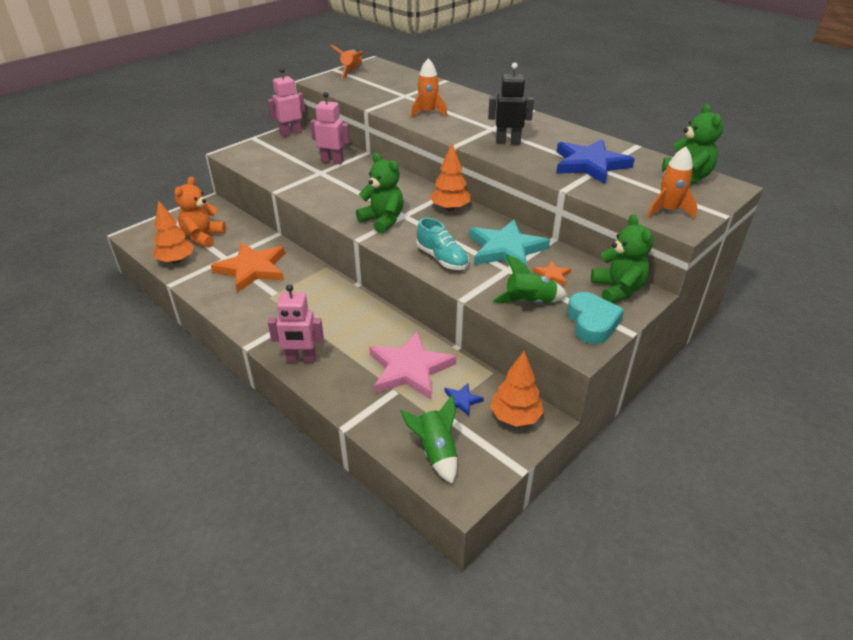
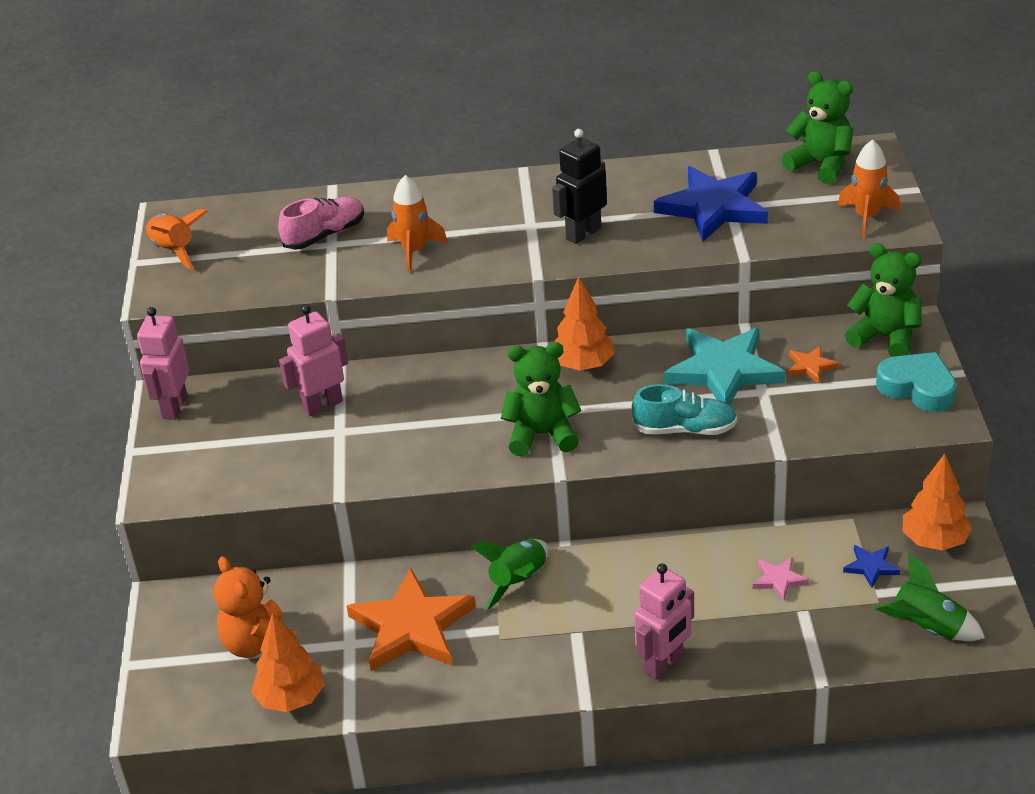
camera: 45 degrees left, 0 degrees up
pink star [369,331,456,400] -> pink star [753,557,809,601], size x0.44
green rocket [493,255,567,303] -> green rocket moved to [470,539,549,610]
none -> pink shoe [278,197,364,250]

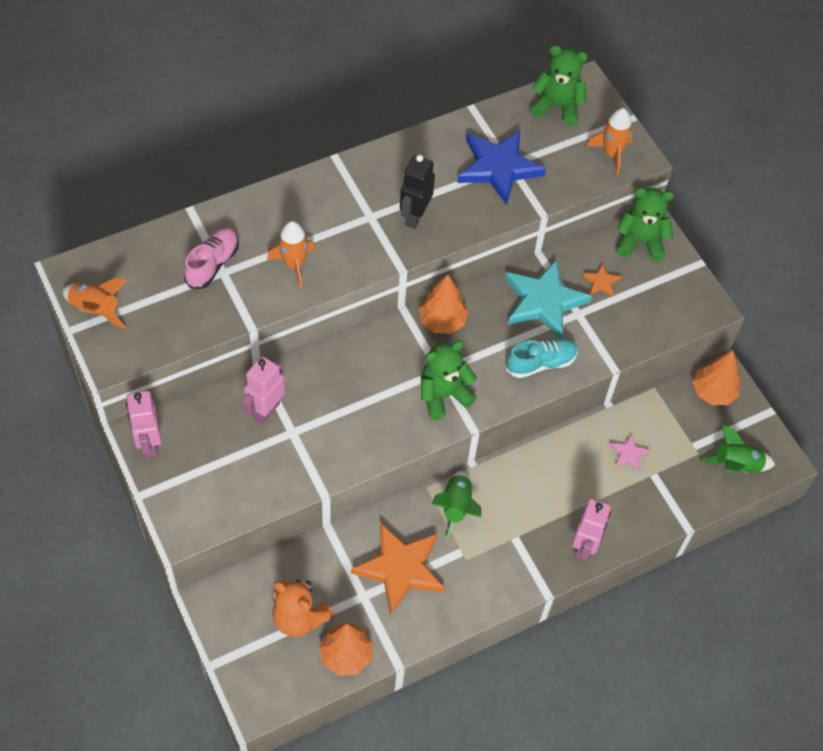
camera: 30 degrees left, 20 degrees up
blue star [843,545,900,588] -> none
turquoise heart [876,352,957,412] -> none

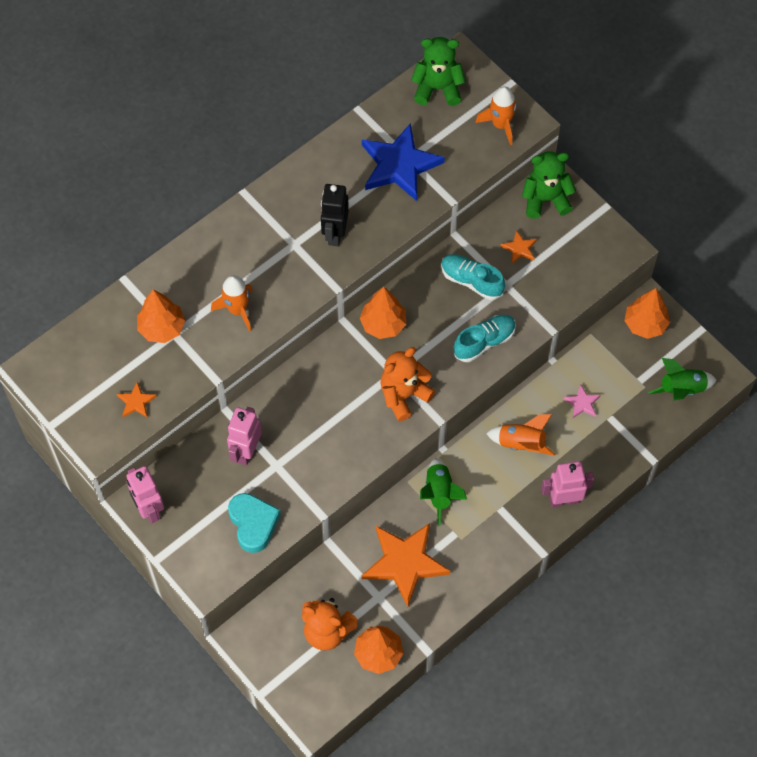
camera: 10 degrees left, 5 degrees up
orange rocket [63,278,127,329] -> orange rocket moved to [486,414,555,456]
pink shoe [184,228,239,289] -> orange tree [137,289,186,343]
green teddy bear [421,341,477,420] -> orange teddy bear [380,347,435,422]
turquoise star [505,259,592,339] -> turquoise shoe [441,254,505,300]
pink robot [572,498,611,561] -> pink robot turned 105 degrees counterclockwise [541,461,594,507]
none -> orange star [117,381,157,417]
none -> turquoise heart [228,493,281,553]

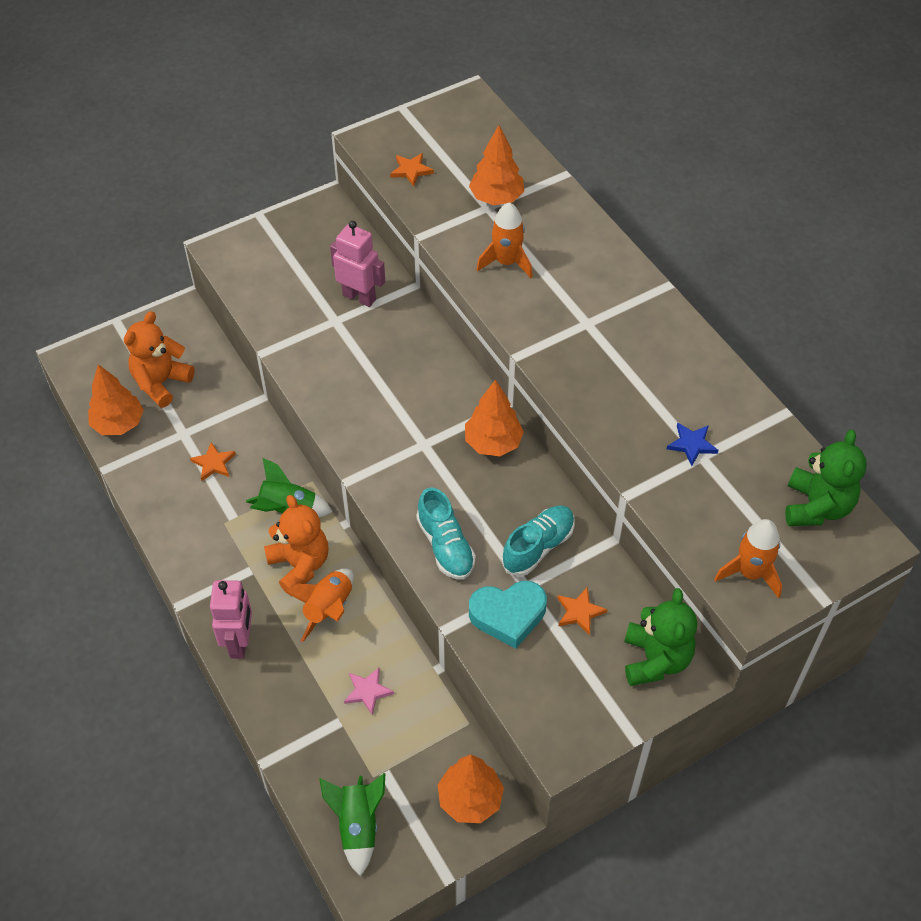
camera: 100 degrees right, 10 degrees down
pink robot [127,466,164,524] -> none
turquoise heart [228,493,281,553] -> turquoise heart moved to [469,581,547,649]
black robot [321,184,349,246] -> none
blue star [362,123,445,201] -> blue star [667,423,719,466], size x0.44
orange star [362,523,450,607] -> orange star [190,442,236,481], size x0.44
orange teddy bear [380,347,435,422] -> orange teddy bear moved to [264,495,328,595]

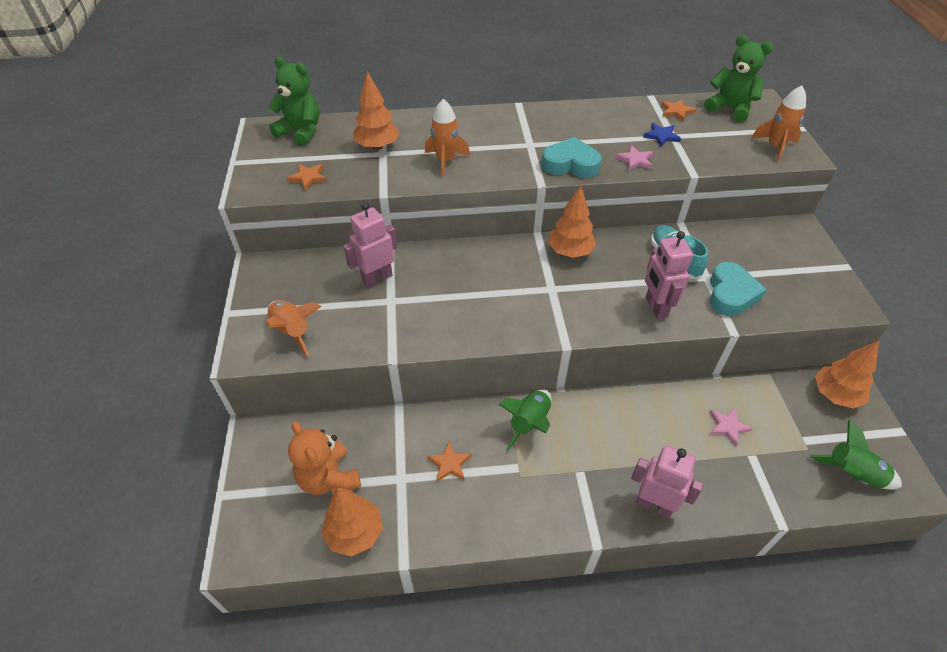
camera: 65 degrees left, 5 degrees down
orange teddy bear [264,495,328,595] -> none
orange rocket [285,568,354,642] -> orange rocket moved to [266,300,322,356]
turquoise shoe [416,487,476,580] -> pink robot [645,231,693,319]
orange star [557,587,608,635] -> orange star moved to [661,99,696,122]
green teddy bear [624,588,697,686] -> green teddy bear moved to [268,57,320,146]
none -> turquoise heart [542,137,602,178]
none -> pink star [616,145,653,171]

